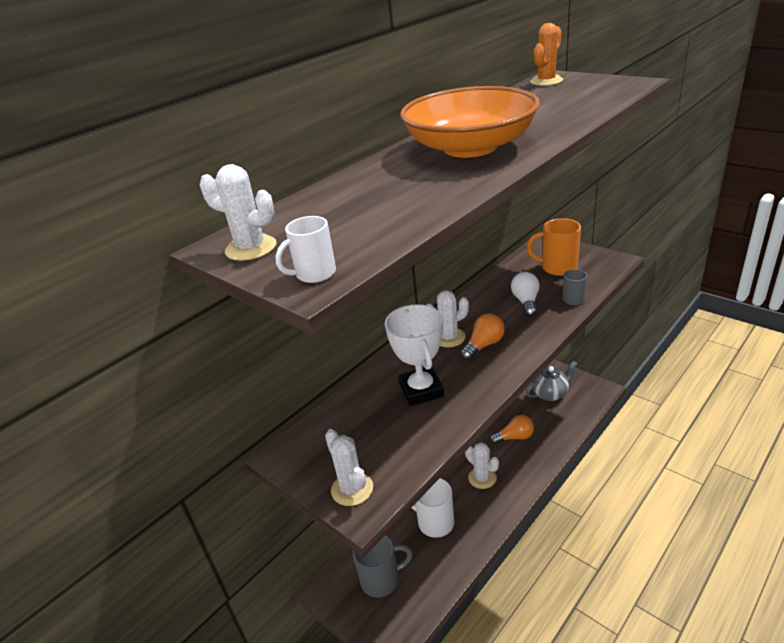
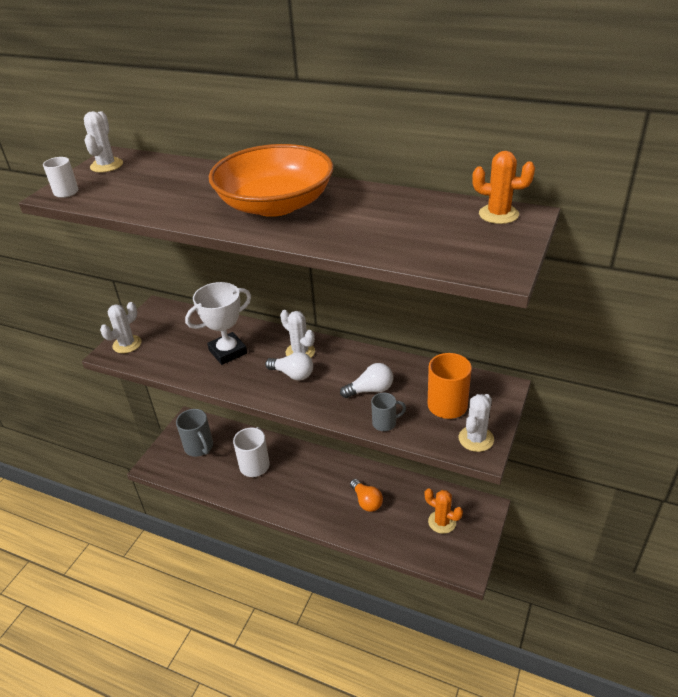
camera: 70 degrees right, 5 degrees up
orange light bulb [460,313,505,360] -> white light bulb [265,352,313,380]
white cactus [465,442,499,489] -> white cactus moved to [459,394,494,452]
grey teapot [526,361,577,401] -> orange cactus [425,488,463,534]

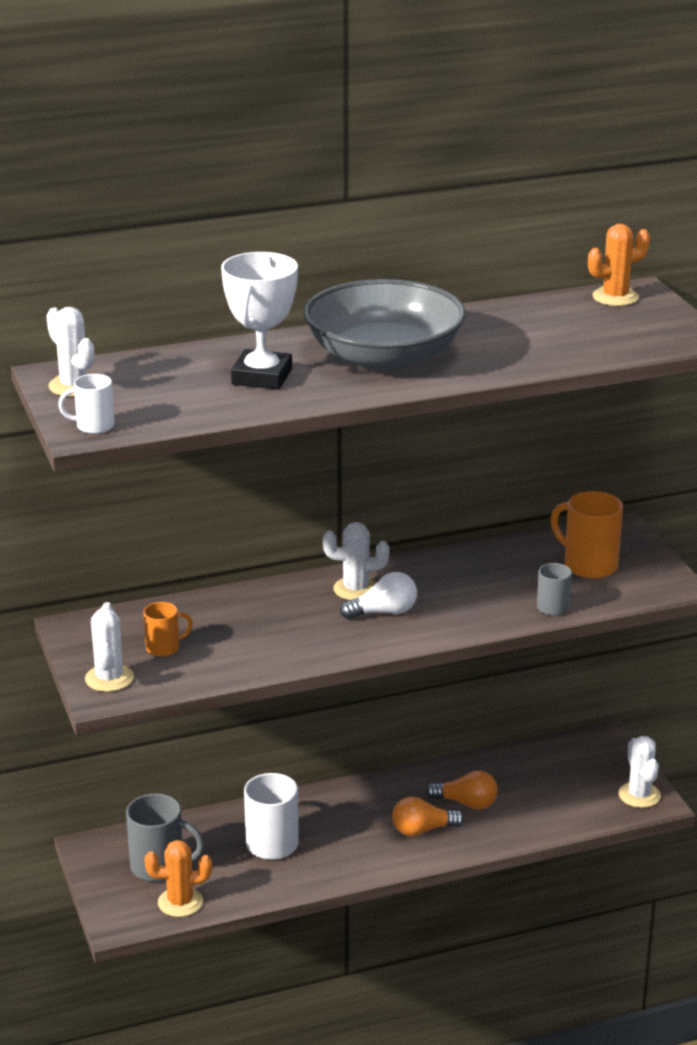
camera: 45 degrees left, 10 degrees down
white trophy [185,282,251,365] -> white trophy moved to [221,252,298,390]
orange bowl [209,144,333,217] -> grey bowl [304,279,466,371]
white light bulb [340,363,393,398] -> none
orange cactus [425,488,463,534] -> orange cactus moved to [144,840,212,917]
white cactus [459,394,494,452] -> white cactus moved to [618,736,661,808]
none -> orange mug [143,602,193,656]
none -> orange light bulb [392,796,464,836]

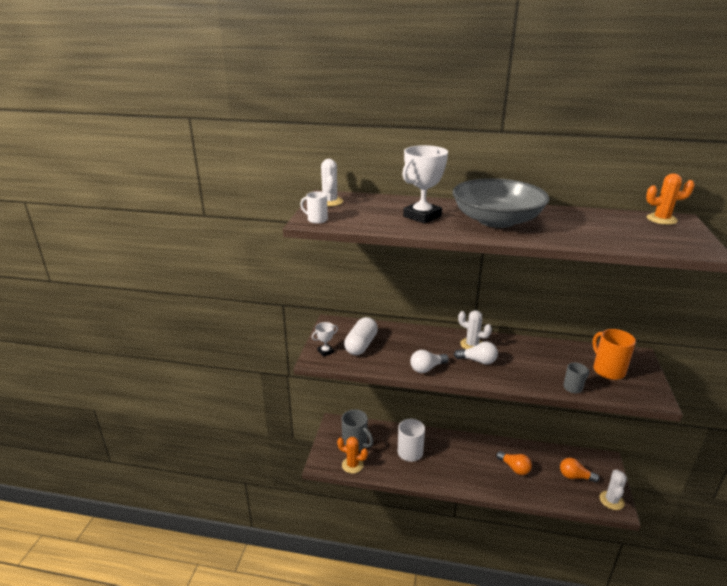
camera: 30 degrees right, 0 degrees up
white cactus [85,602,134,692] -> white trophy [312,322,338,357]
orange mug [143,602,193,656] -> white capsule [344,317,378,355]
orange light bulb [392,796,464,836] -> orange light bulb moved to [560,458,600,483]
none -> white light bulb [410,350,449,373]

